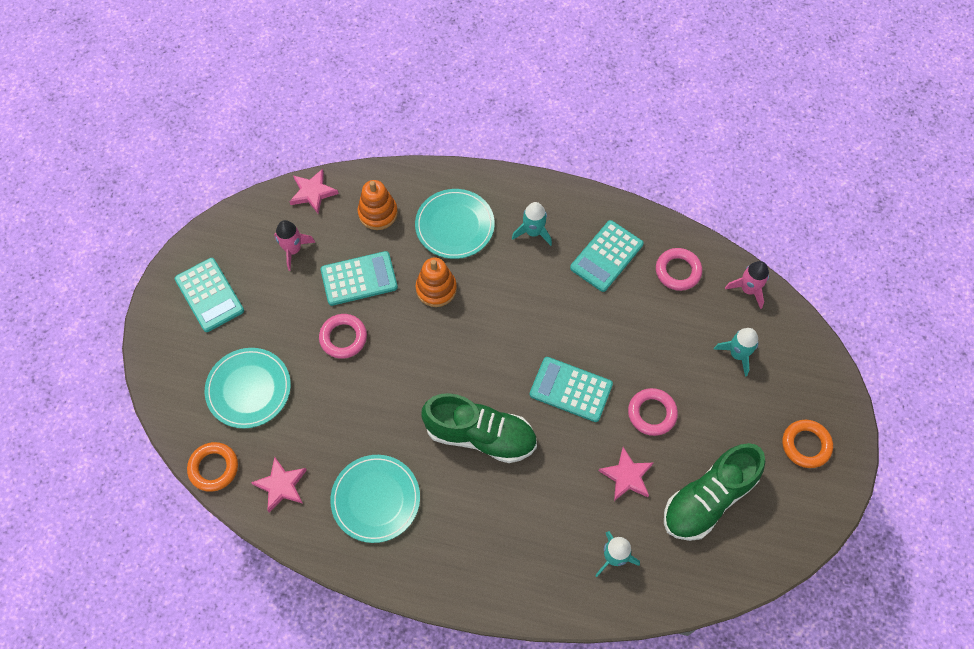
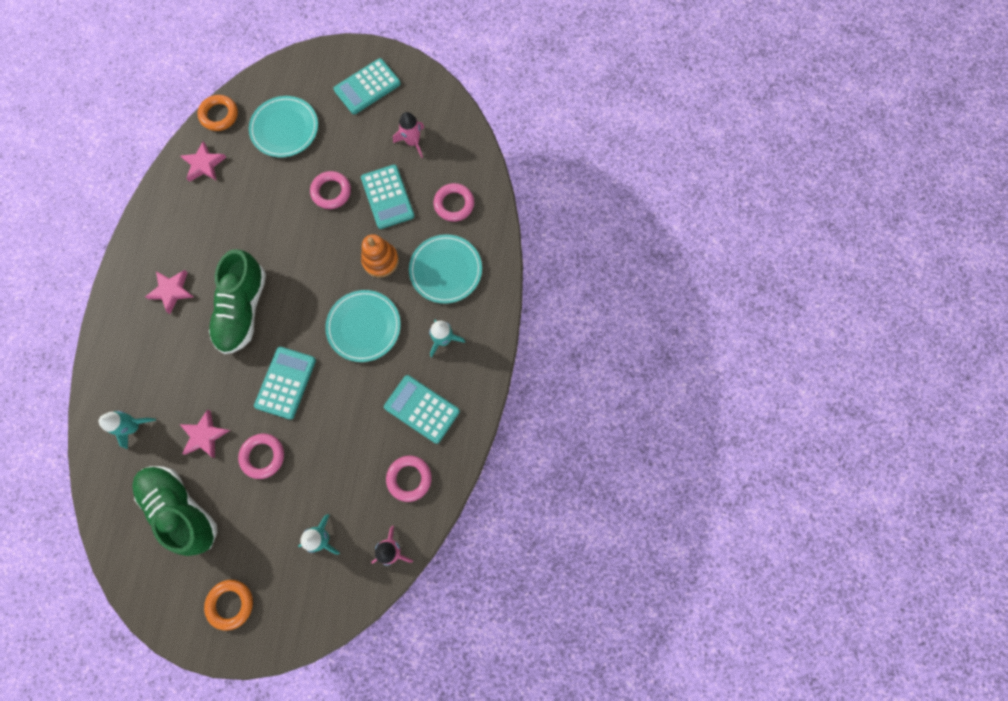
camera: 85 degrees right, 10 degrees up
pink star [289,169,339,214] -> pink star moved to [145,270,193,314]
turquoise plate [330,455,420,543] -> turquoise plate moved to [325,290,401,362]
orange stacking toy [357,180,398,230] -> pink ring [434,183,474,222]

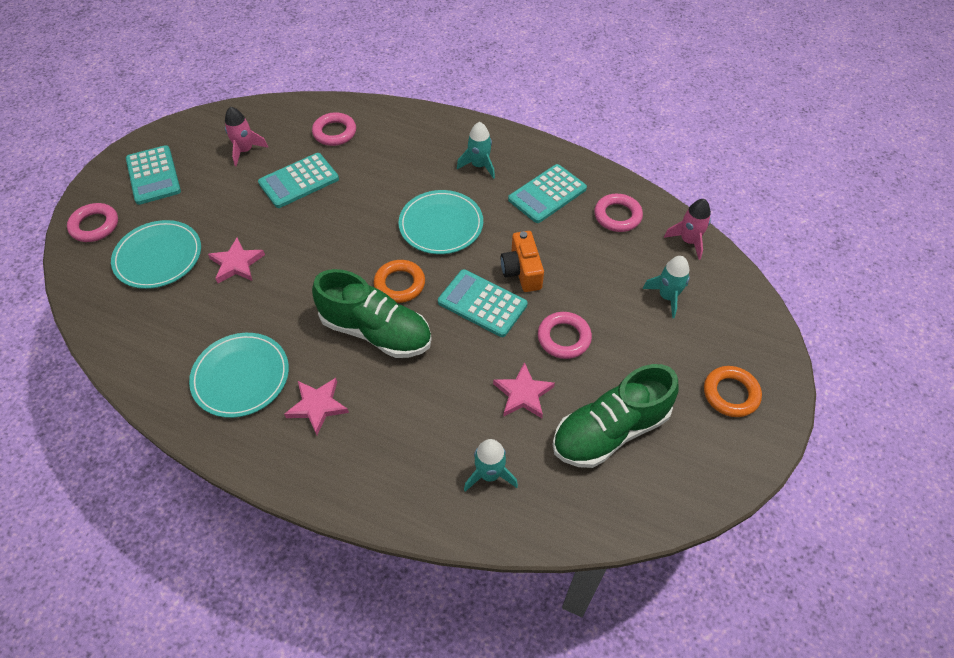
camera: 75 degrees left, 20 degrees down
pink star [181,141,226,182] -> pink star moved to [208,237,265,283]
orange ring [197,95,238,131] -> orange ring moved to [374,260,425,303]
pink ring [310,171,351,209] -> pink ring moved to [67,203,118,242]
turquoise calculator [361,165,414,229] -> turquoise calculator turned 150 degrees clockwise [258,153,339,208]
orange stacking toy [361,234,399,278] -> none
turquoise plate [409,234,482,304] -> turquoise plate moved to [189,333,289,418]
none -> orange camera [501,231,544,292]

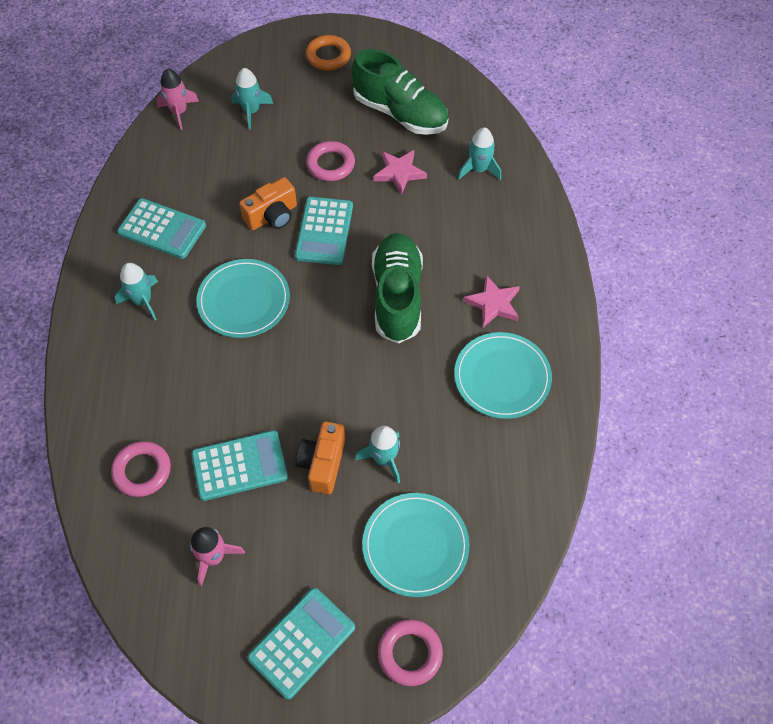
camera: 115 degrees left, 5 degrees up
pink star [208,237,265,283] -> turquoise rocket [355,426,400,483]
turquoise calculator [258,153,339,208] -> turquoise calculator turned 45 degrees counterclockwise [191,430,288,501]
orange ring [374,260,425,303] -> none
pink ring [594,194,643,232] -> none
none -> orange camera [296,422,345,494]

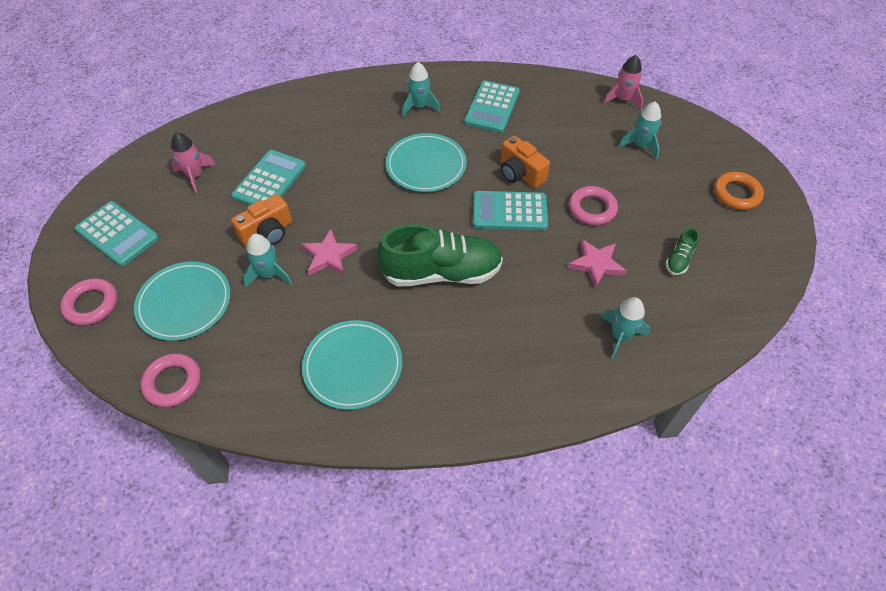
camera: 85 degrees right, 5 degrees down
pink ring [111,441,171,497] -> pink ring moved to [141,353,201,407]
turquoise calculator [191,430,288,501] -> turquoise calculator turned 135 degrees counterclockwise [231,150,306,205]
orange camera [296,422,345,494] -> orange camera turned 135 degrees clockwise [231,194,292,247]
green shoe [352,49,448,135] -> green shoe [665,228,699,275], size x0.43
pink star [463,275,520,327] -> pink star moved to [301,229,357,275]

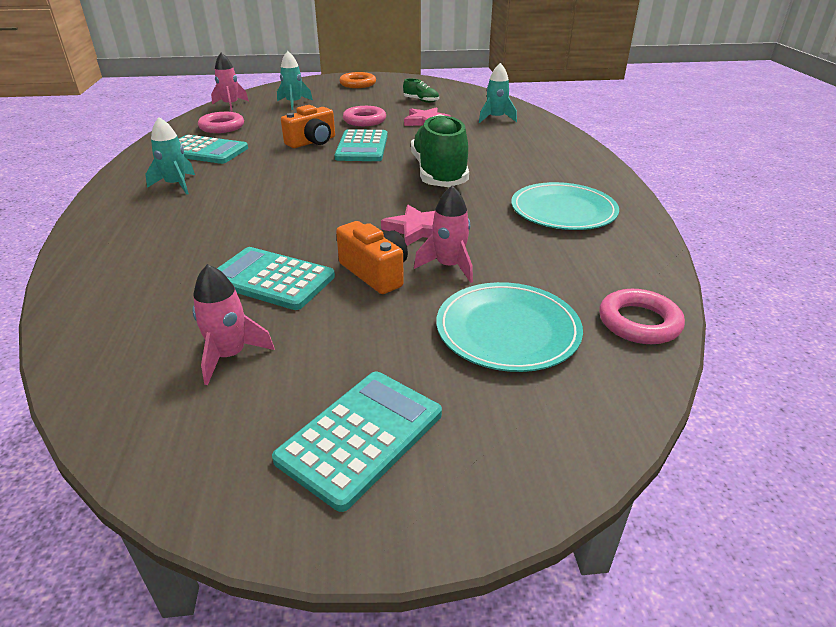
camera: 90 degrees left, 20 degrees down
pink ring [60,278,118,325] -> pink ring moved to [198,112,244,133]
turquoise rocket [243,234,292,288] -> pink rocket [414,186,473,283]
turquoise plate [386,133,467,192] -> none

